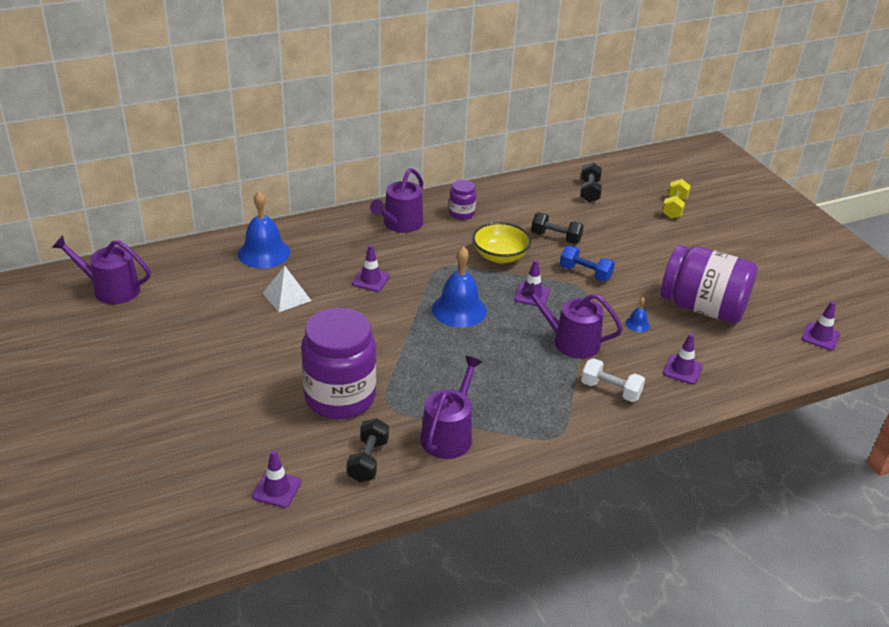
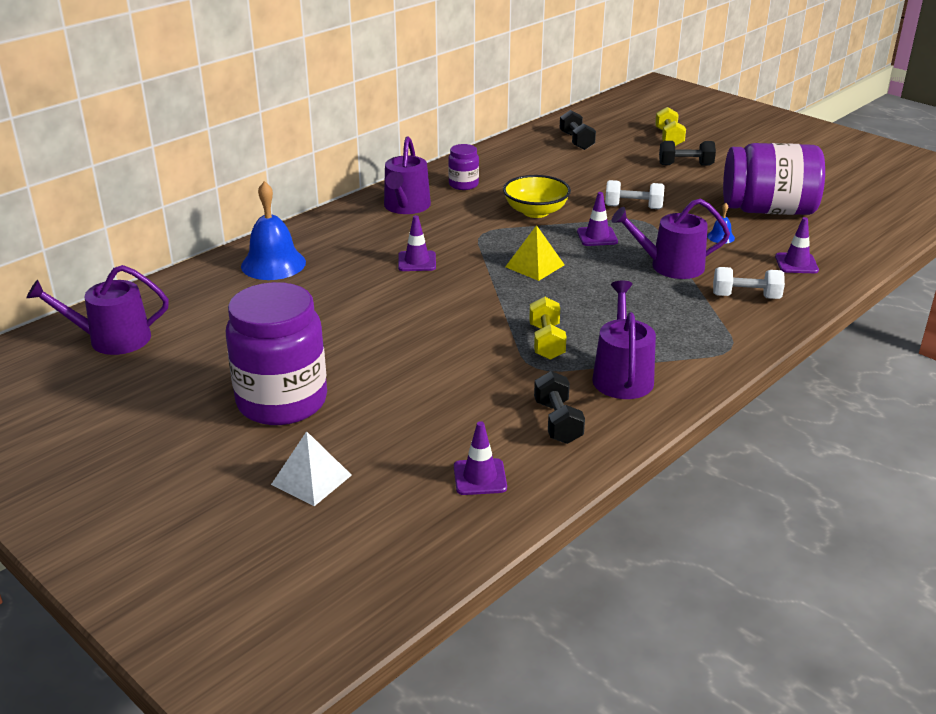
camera: 20 degrees left, 5 degrees down
white pyramid [263,266,311,312] -> white pyramid moved to [271,431,352,506]
purple jar [301,308,376,419] -> purple jar moved to [226,282,327,425]
blue bell [432,246,487,328] -> yellow pyramid [505,225,565,281]
black dumbbell [531,213,584,244] -> black dumbbell moved to [659,141,716,166]
blue dumbbell [560,246,615,282] -> white dumbbell [605,180,665,209]
purple traffic cone [802,301,840,350] -> none
none -> yellow dumbbell [529,297,567,360]

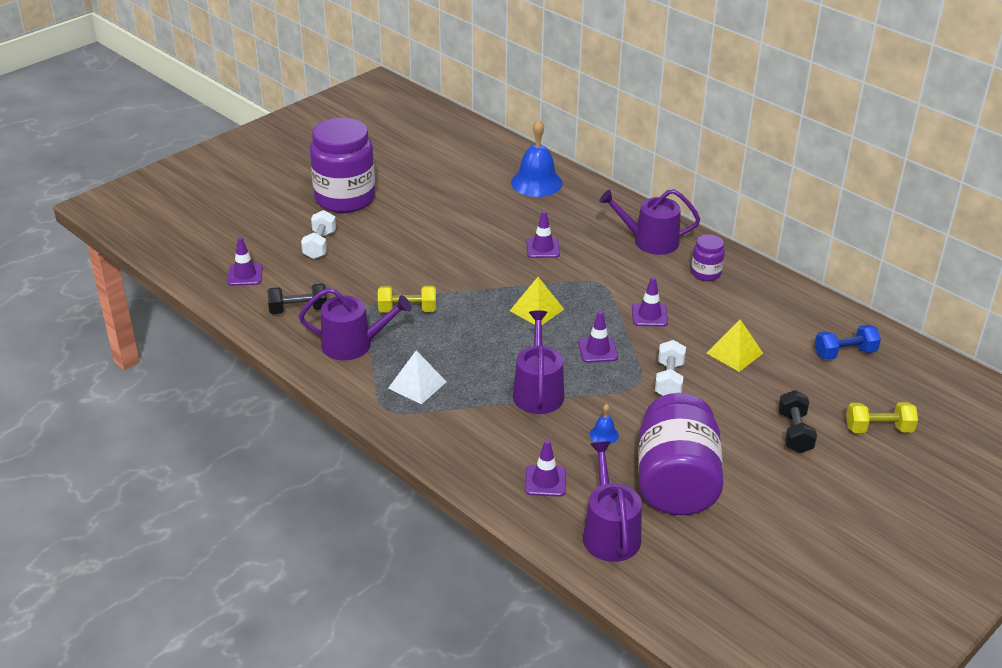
camera: 90 degrees right, 5 degrees up
purple watering can [26,265,169,355] -> purple watering can moved to [583,441,642,562]
white pyramid [271,431,352,506] -> white pyramid moved to [388,351,447,404]
yellow bowl [503,175,571,218] -> purple traffic cone [632,277,668,327]
black dumbbell [559,110,596,150] -> blue dumbbell [815,325,881,360]
white dumbbell [713,267,785,299] -> white dumbbell moved to [301,210,336,259]
none -> yellow pyramid [707,319,763,372]

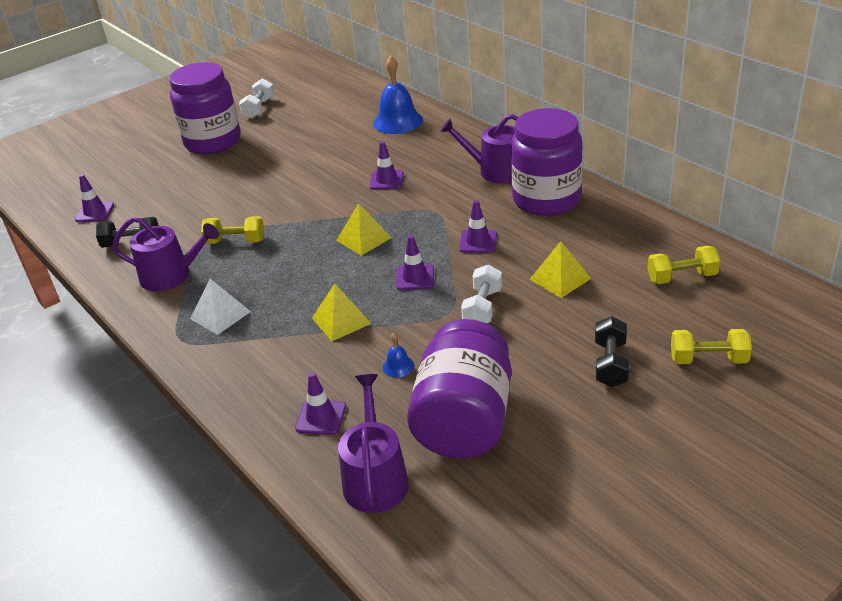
camera: 10 degrees right, 0 degrees up
white dumbbell [301,210,336,259] -> white dumbbell moved to [239,78,275,118]
purple watering can [513,310,564,414] -> yellow pyramid [312,284,372,341]
purple jar [691,234,725,281] -> purple jar [511,108,583,216], size x2.16
blue dumbbell [815,325,881,360] -> yellow dumbbell [647,246,720,284]

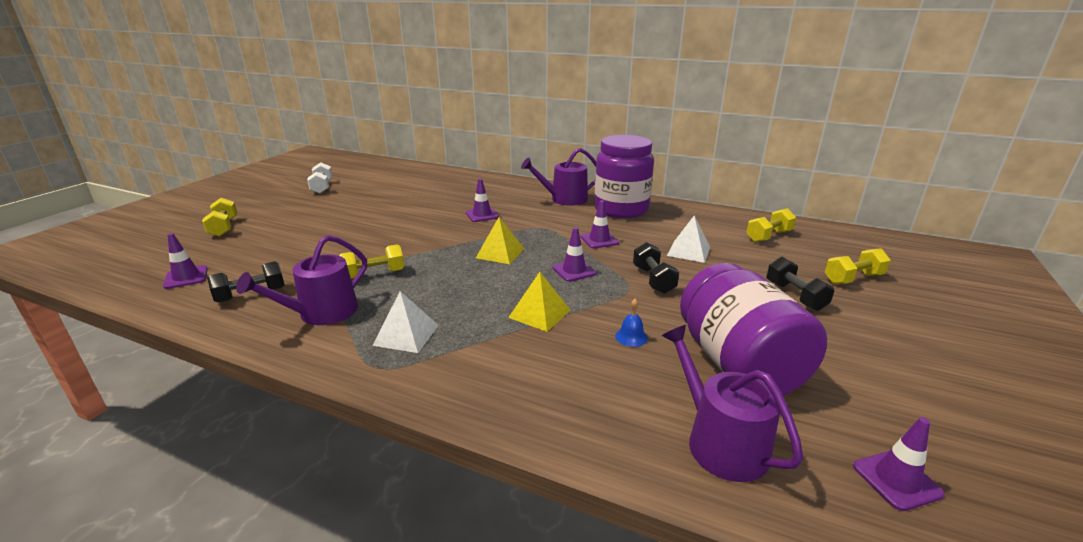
camera: 30 degrees left, 10 degrees down
purple watering can [112,217,219,291] -> purple watering can turned 150 degrees clockwise [236,235,367,325]
purple jar [169,62,241,154] -> none
purple traffic cone [295,372,346,435] -> purple traffic cone moved to [853,417,945,511]
blue bell [373,56,423,134] -> none
white dumbbell [461,265,502,323] -> black dumbbell [633,242,679,294]
yellow pyramid [529,241,592,298] -> white pyramid [667,216,711,263]
none -> yellow dumbbell [202,198,237,236]

